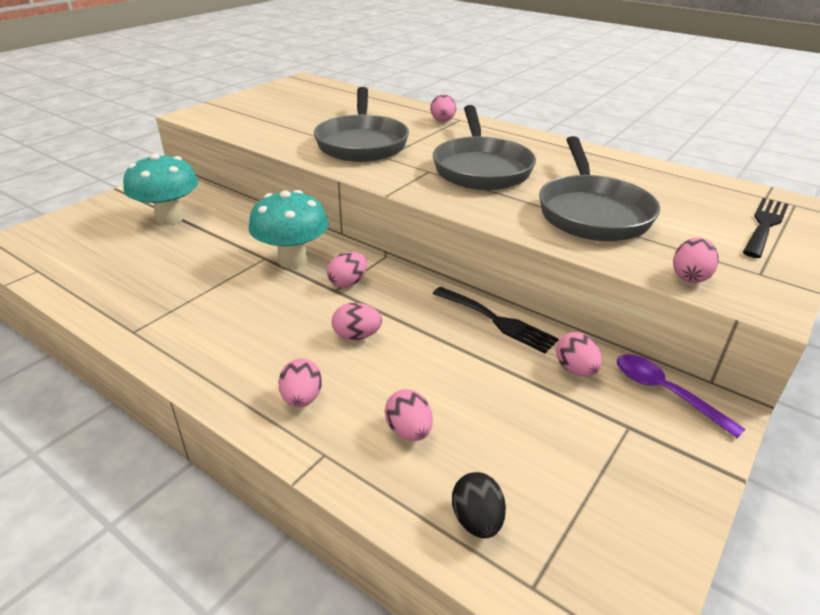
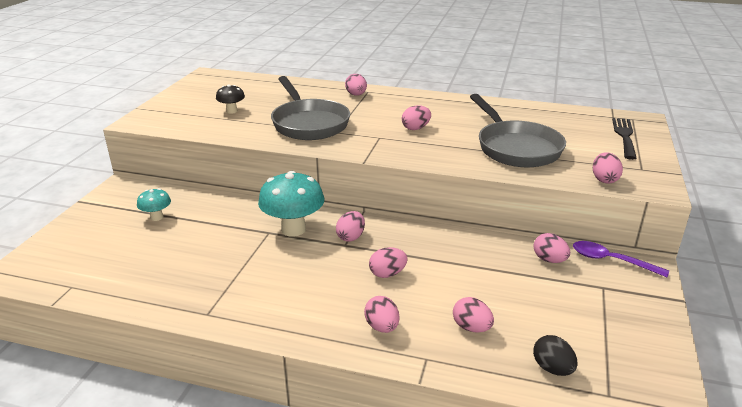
camera: 20 degrees left, 5 degrees down
turquoise mushroom [123,153,198,225] -> turquoise mushroom [137,188,171,221], size x0.52
grey pan [433,105,536,190] -> pink egg [402,105,431,130]
black fork [433,287,559,353] -> none
none -> black mushroom [216,84,245,114]

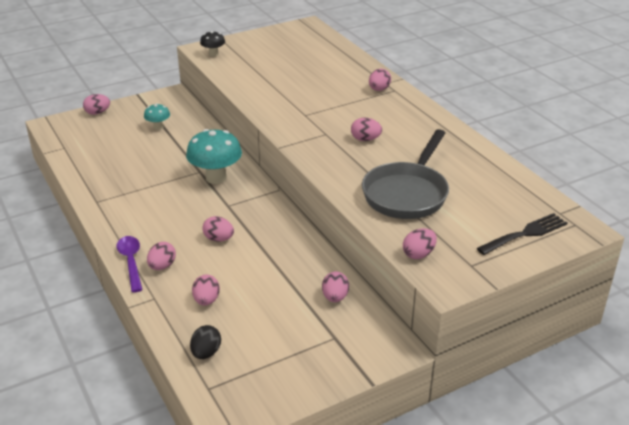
camera: 45 degrees right, 5 degrees up
black mushroom [216,84,245,114] -> black mushroom moved to [200,31,225,57]
grey pan [271,76,350,140] -> none
pink egg [336,211,365,242] -> pink egg moved to [83,94,110,115]
purple spoon [573,241,669,277] -> purple spoon moved to [117,236,142,293]

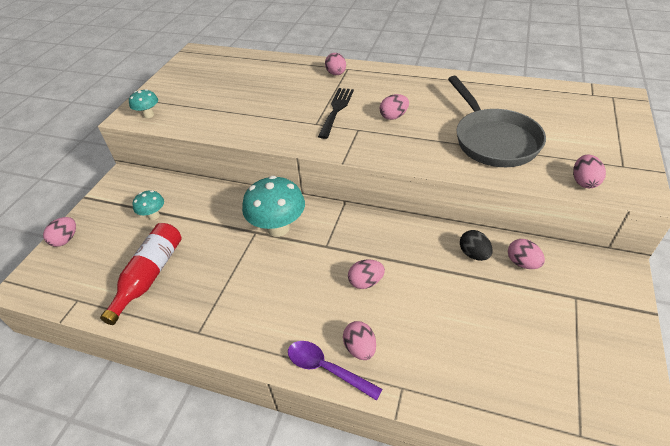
camera: 40 degrees left, 10 degrees up
black egg [190,325,221,359] -> black egg moved to [460,230,493,261]
pink egg [192,274,220,306] -> none
black mushroom [200,31,225,57] -> turquoise mushroom [129,89,158,118]
black fork [477,213,568,255] -> black fork moved to [318,88,354,139]
none -> red bottle [100,223,182,325]

